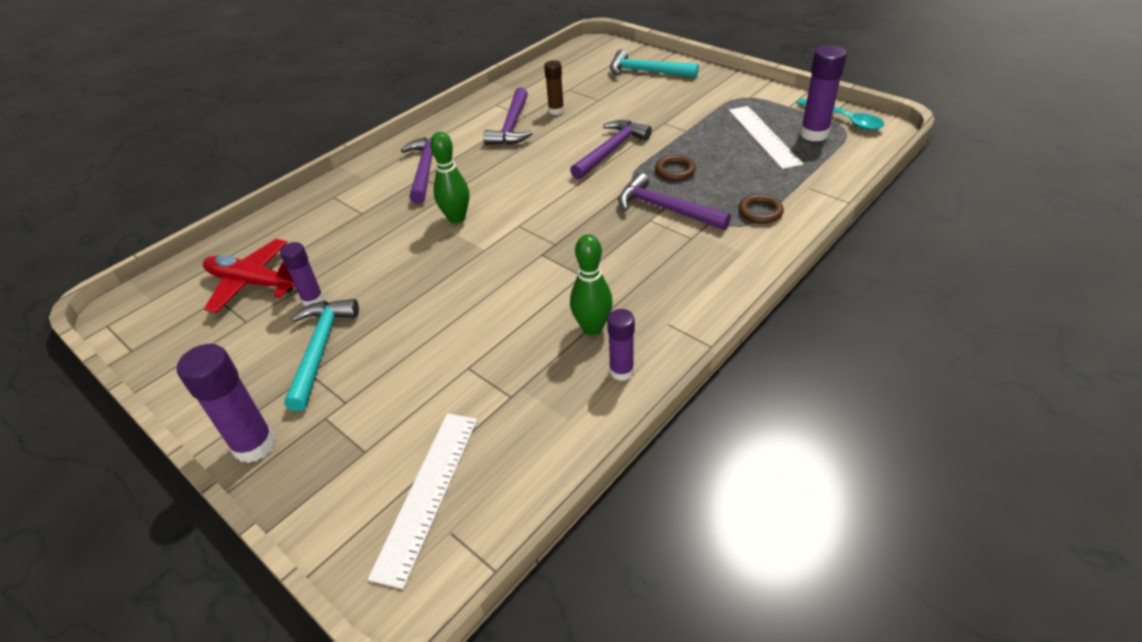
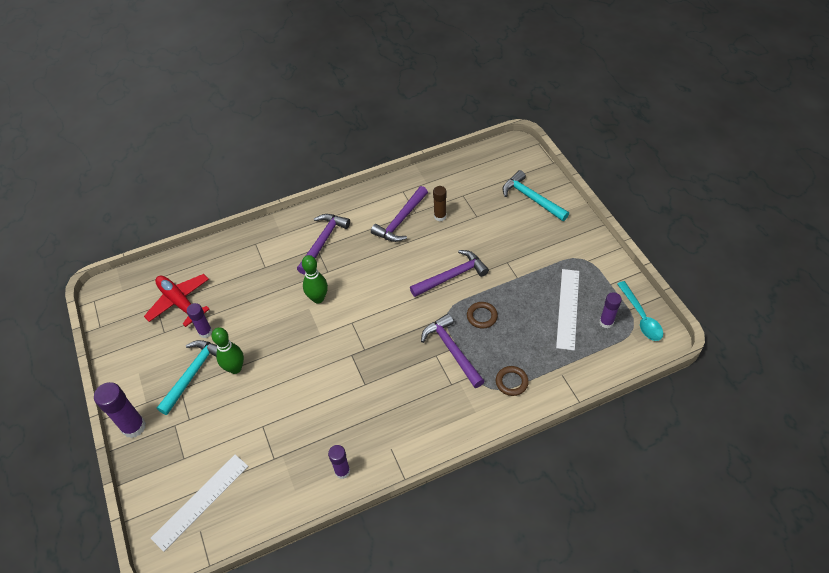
camera: 25 degrees right, 10 degrees up
green bowling pin [570,234,613,335] -> green bowling pin moved to [211,327,244,374]
purple glue stick [800,45,847,142] -> purple glue stick [600,292,622,329], size x0.63

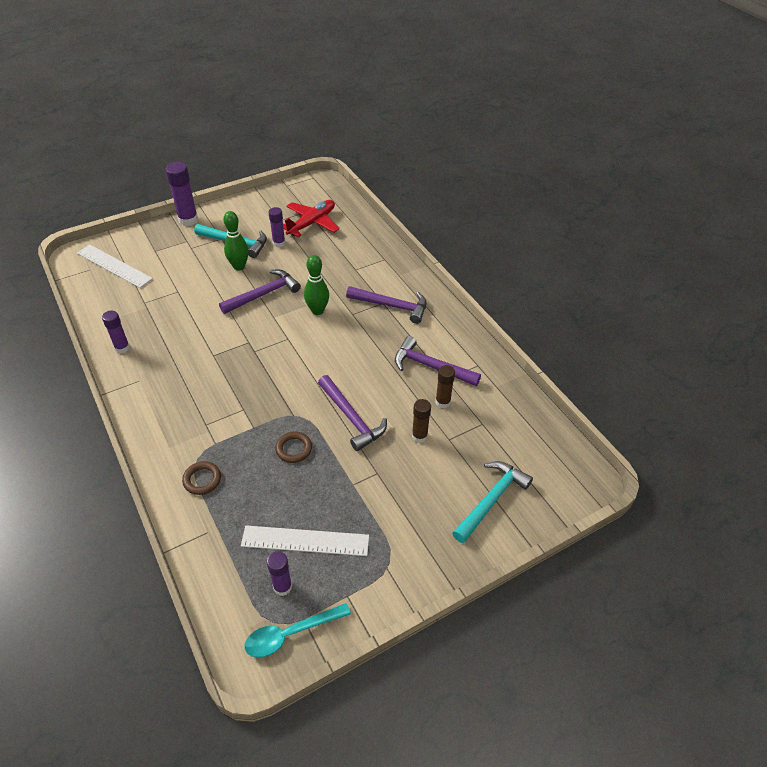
camera: 80 degrees right, 5 degrees down
purple hammer [421,313,484,388] -> purple hammer moved to [219,269,301,314]
none -> brown glue stick [412,399,431,443]

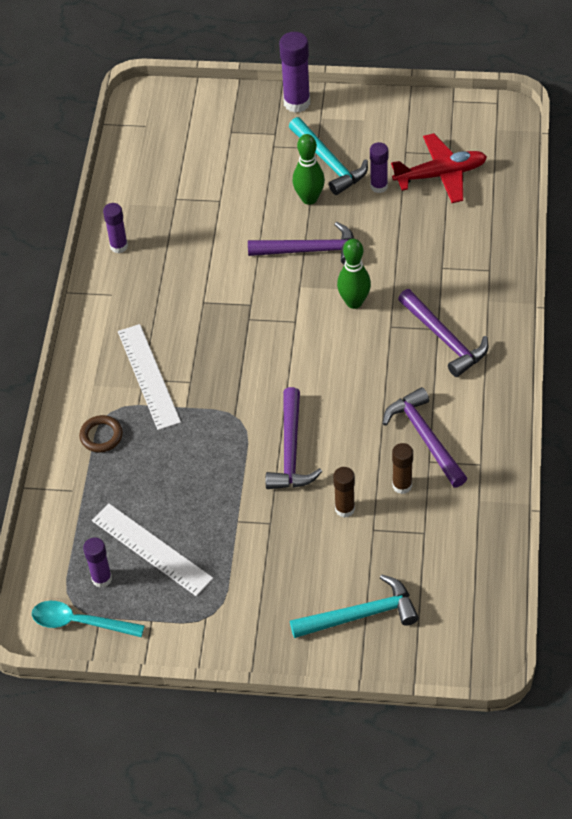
camera: 40 degrees right, 5 degrees up
white ruler [77,245,153,288] -> white ruler moved to [118,324,181,430]
brown ring [275,432,312,463] -> none

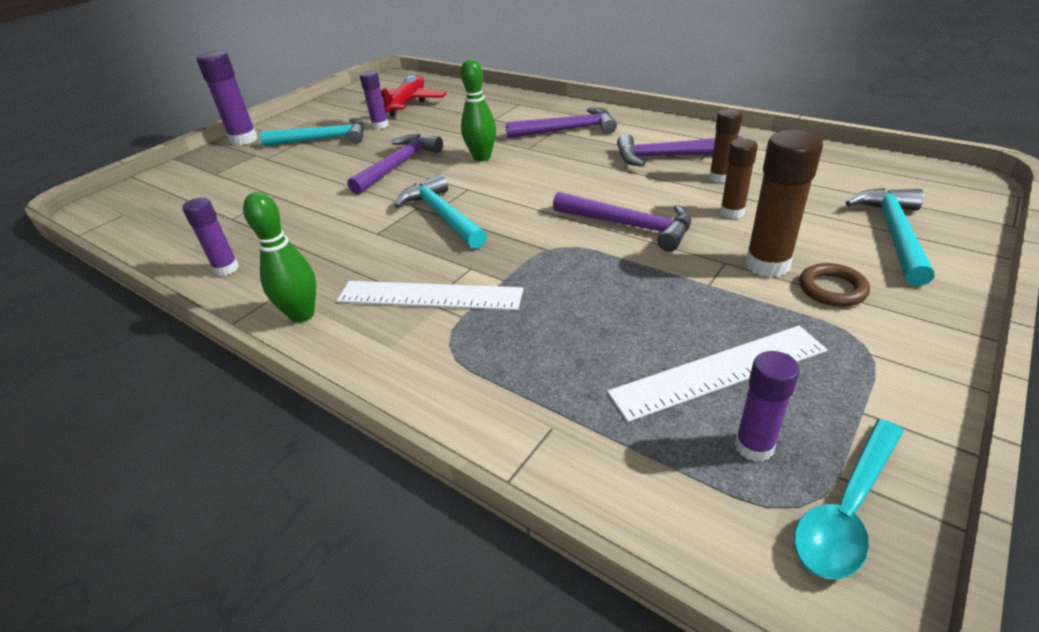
camera: 60 degrees left, 15 degrees down
brown ring [79,415,123,452] -> brown ring moved to [799,263,870,307]
green bowling pin [293,134,325,205] -> green bowling pin moved to [243,192,316,323]
none -> turquoise hammer [394,174,487,249]
none -> brown glue stick [745,130,823,277]

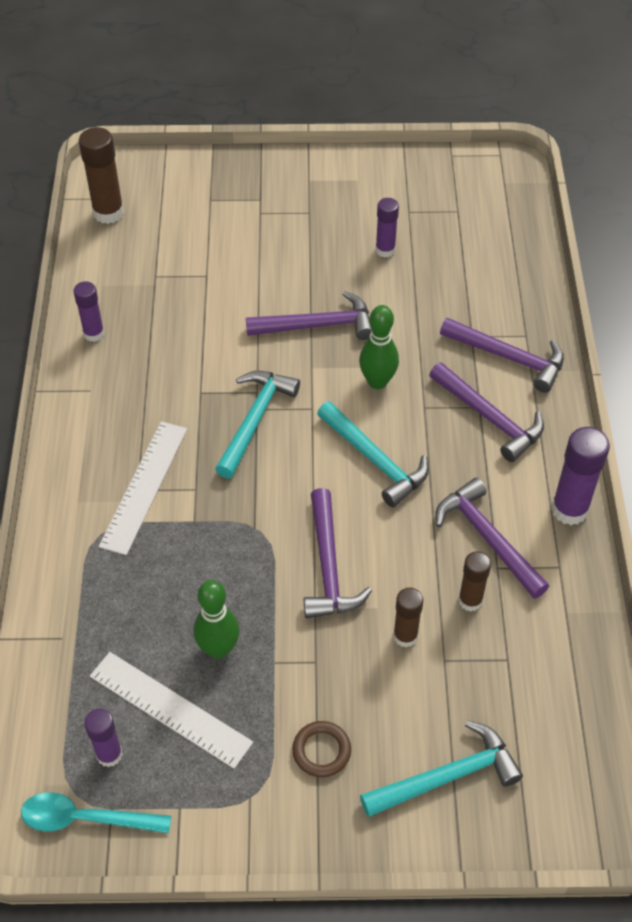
camera: 50 degrees right, 15 degrees up
purple glue stick [197,50,258,146] -> purple glue stick moved to [551,427,610,525]
green bowling pin [243,192,316,323] -> green bowling pin moved to [193,580,240,659]
turquoise hammer [260,118,365,146] -> turquoise hammer moved to [317,401,429,507]
white ruler [336,281,523,311] -> white ruler turned 45 degrees clockwise [99,421,187,555]
red plane [381,75,446,117] -> none
brown glue stick [745,130,823,277] -> brown glue stick moved to [79,127,124,224]
none -> purple hammer [440,318,564,393]

